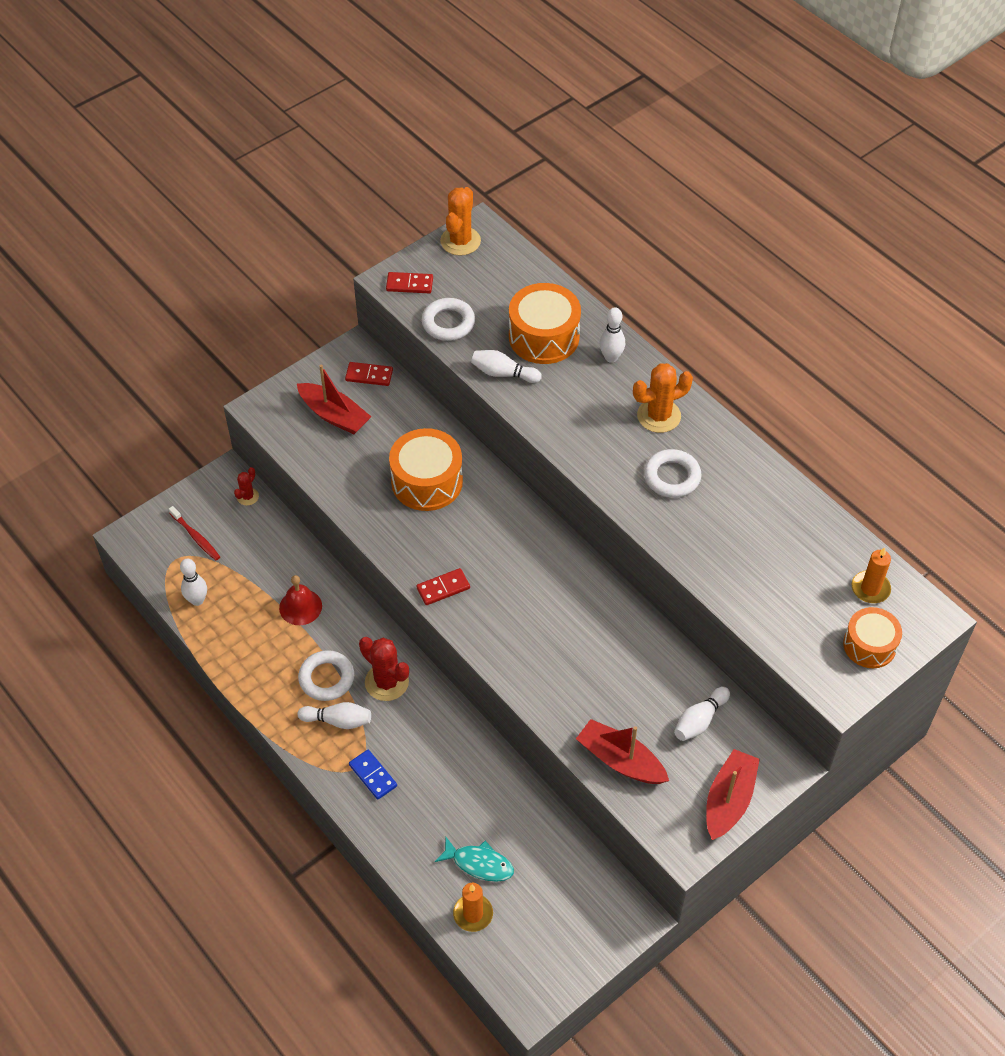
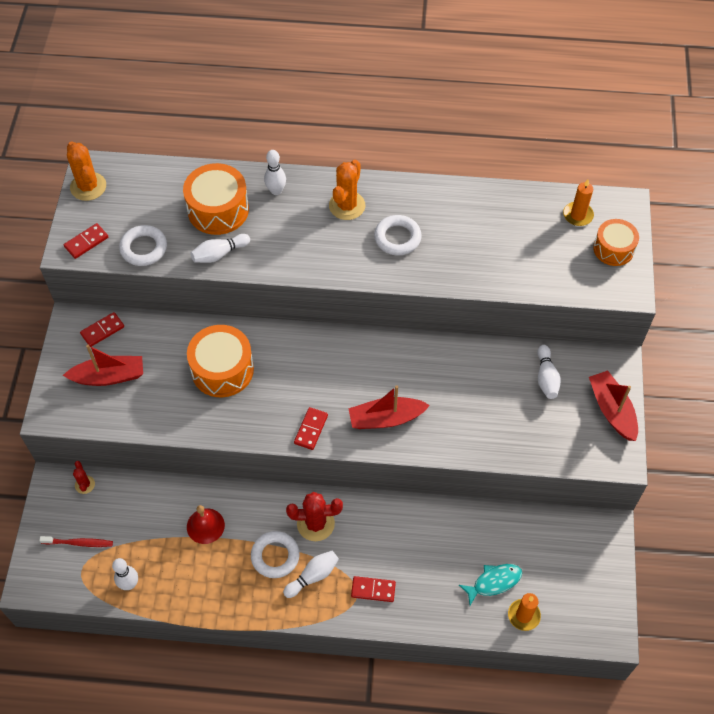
camera: 45 degrees left, 5 degrees up
blue domino [349,750,397,800] -> red domino [351,576,396,602]
red boat [576,719,669,784] -> red boat moved to [348,385,430,429]

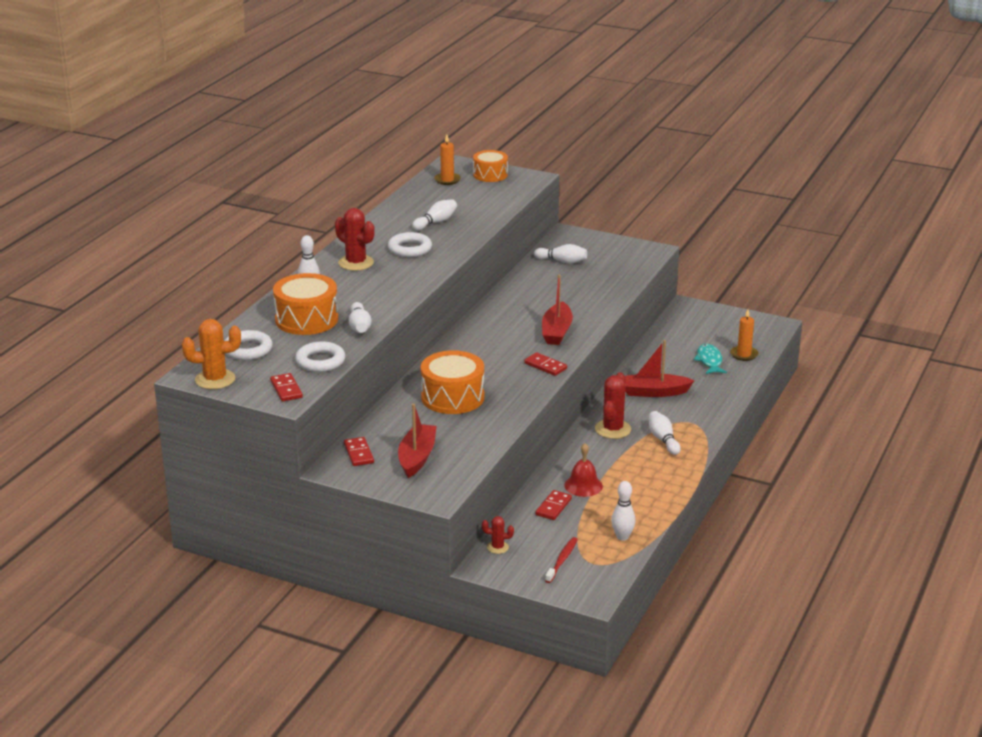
camera: 70 degrees left, 30 degrees down
white ring [251,531,300,578] -> white ring moved to [224,330,272,360]
orange cactus [329,160,365,220] -> red cactus [335,208,374,271]
red domino [351,576,396,602] -> red domino moved to [535,490,572,520]
red boat [589,370,638,441] -> red boat moved to [625,340,695,397]
none -> white bowling pin [412,199,457,230]

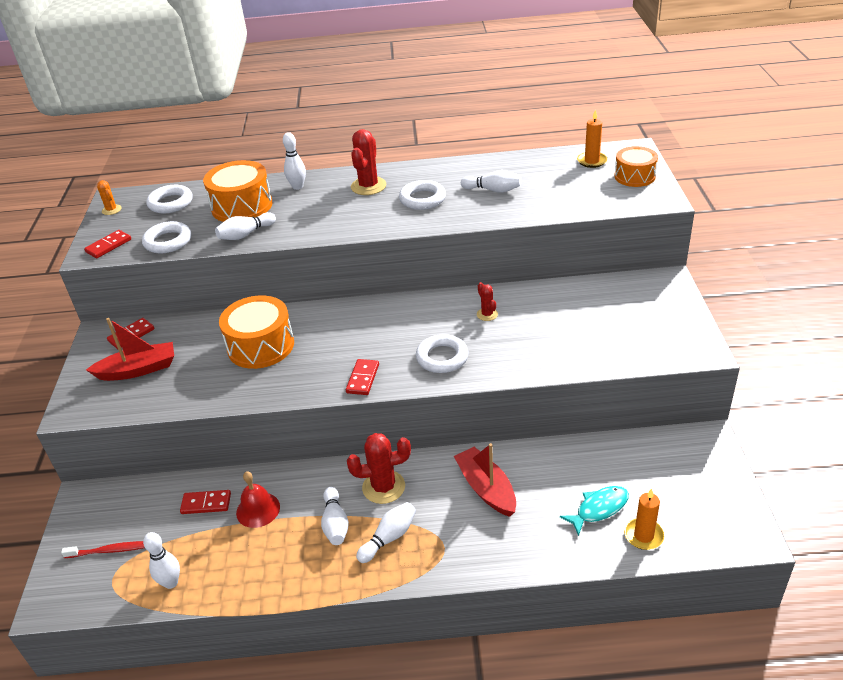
camera: 65 degrees right, 10 degrees up
orange cactus [182,319,241,389] -> orange cactus [97,180,121,215], size x0.54
red cactus [482,516,514,554] -> red cactus moved to [477,282,498,321]
white bowling pin [534,244,587,264] -> white bowling pin moved to [321,487,349,545]
red boat [542,274,573,345] -> white ring [416,334,469,373]

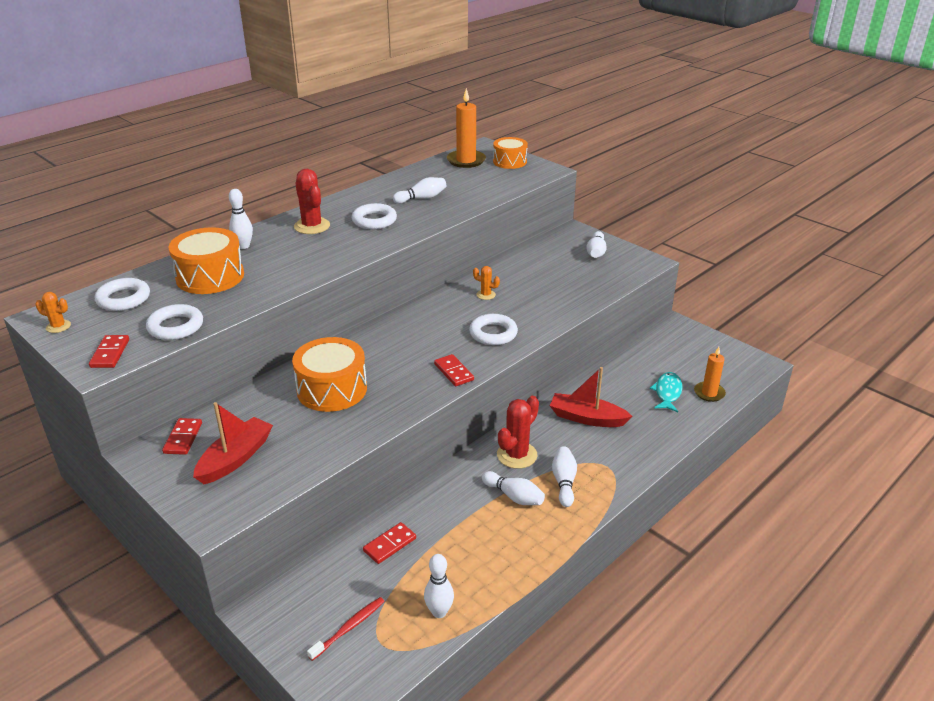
camera: 45 degrees left, 5 degrees down
white bowling pin [215,212,276,240] -> white bowling pin moved to [586,231,607,258]
red bell [236,471,280,528] -> none
red cactus [477,282,498,321] -> orange cactus [473,266,500,300]
orange candle [577,109,607,168] -> orange candle [447,88,486,168], size x1.52

